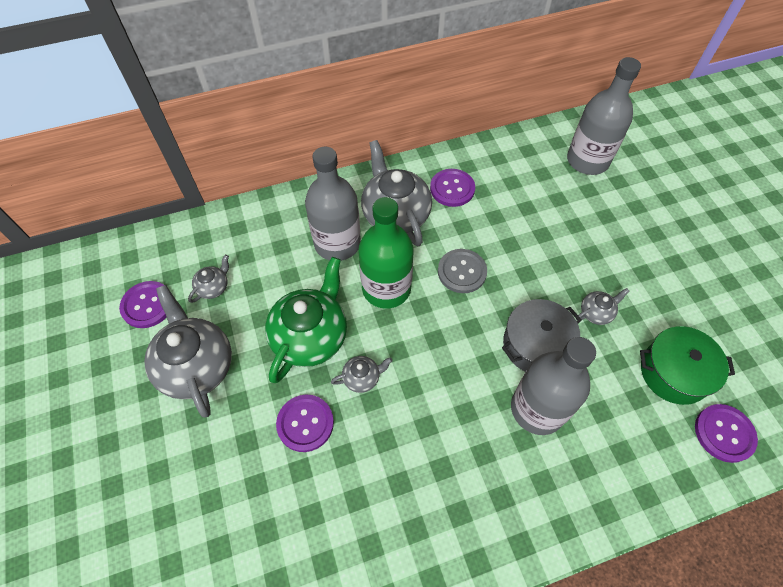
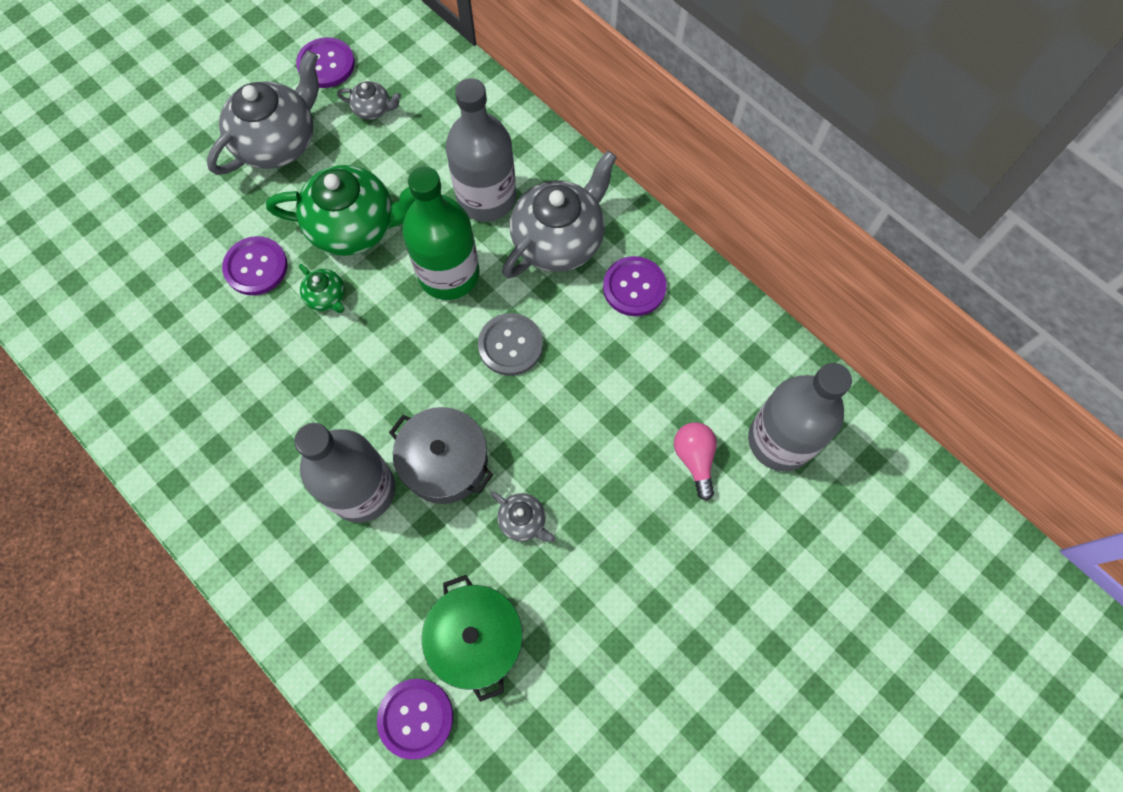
camera: 65 degrees right, 10 degrees up
grey teapot [331,356,393,393] -> green teapot [299,264,345,313]
none -> pink light bulb [674,422,717,500]

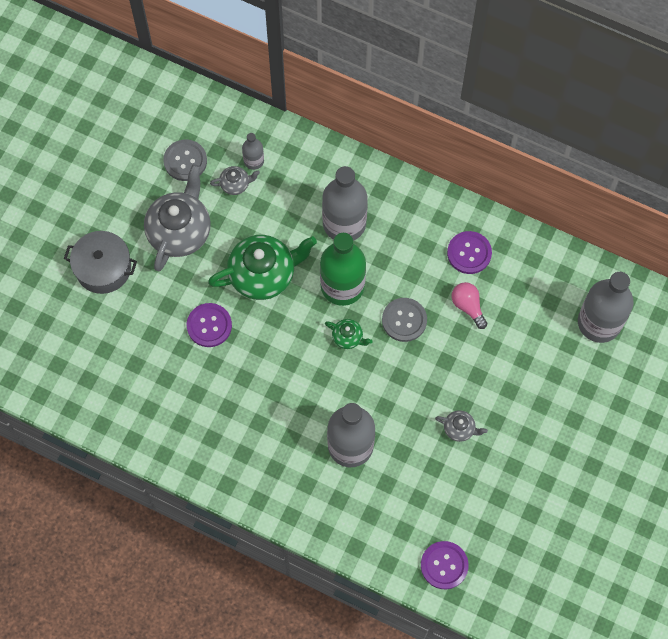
camera: 20 degrees left, 0 degrees up
purple button [296,37,355,88] -> grey button [163,140,207,181]
green teapot [299,264,345,313] -> green teapot moved to [325,319,373,349]
grey pot [389,407,493,504] -> grey pot moved to [64,231,137,294]
green pot [422,575,523,702] -> none
grey teapot [502,150,617,278] -> none
pink light bulb [674,422,717,500] -> pink light bulb moved to [451,282,487,329]
none -> grey bottle [242,133,264,170]

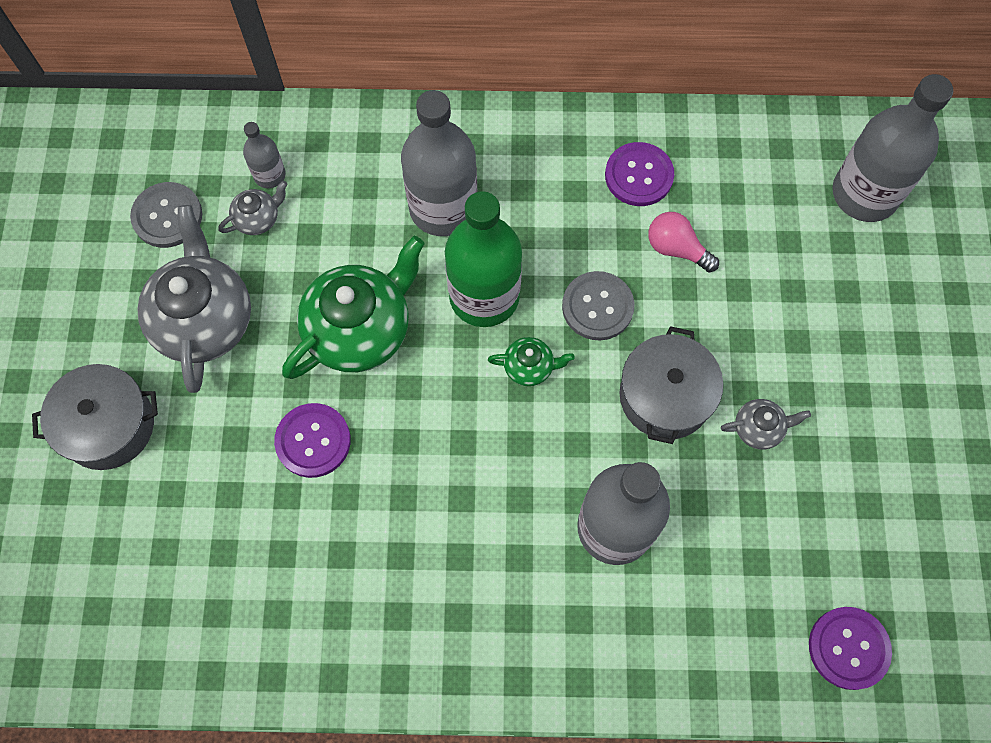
camera: 25 degrees left, 0 degrees up
none -> grey pot [620,326,723,444]

